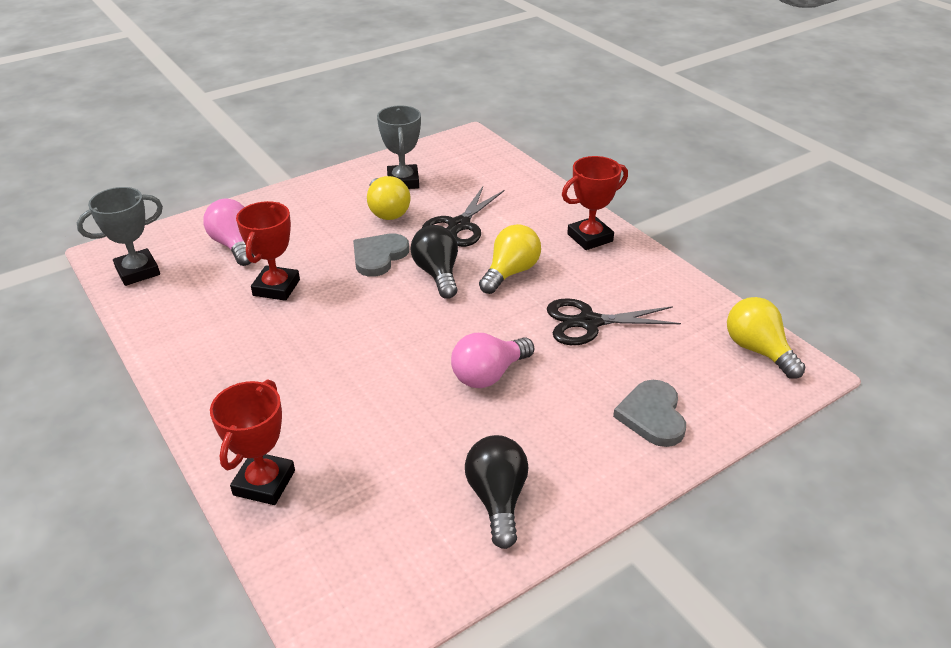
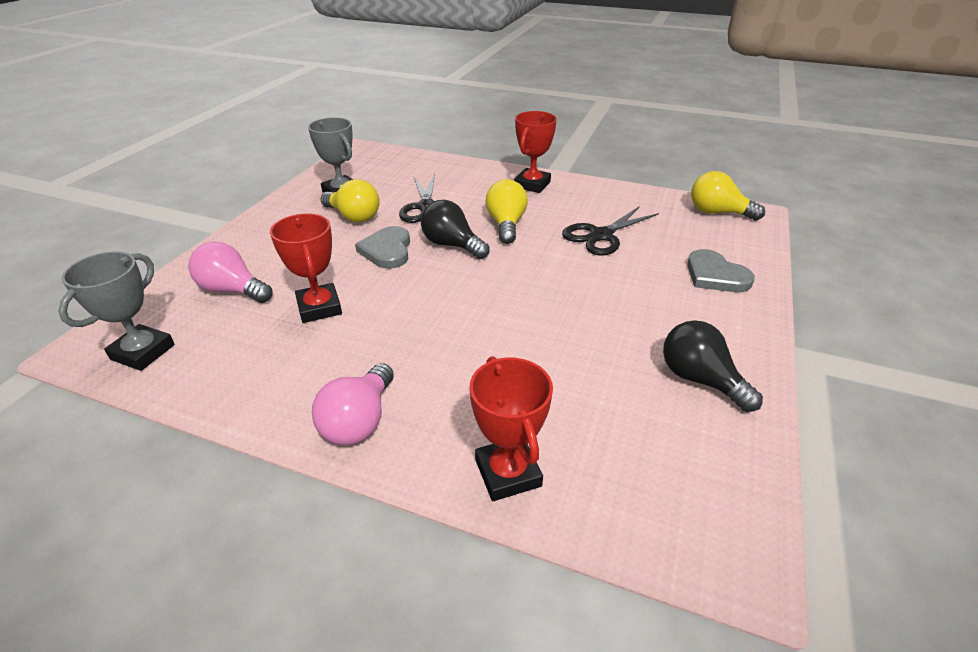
camera: 35 degrees left, 0 degrees up
pink light bulb [451,333,534,388] -> pink light bulb moved to [312,363,394,445]

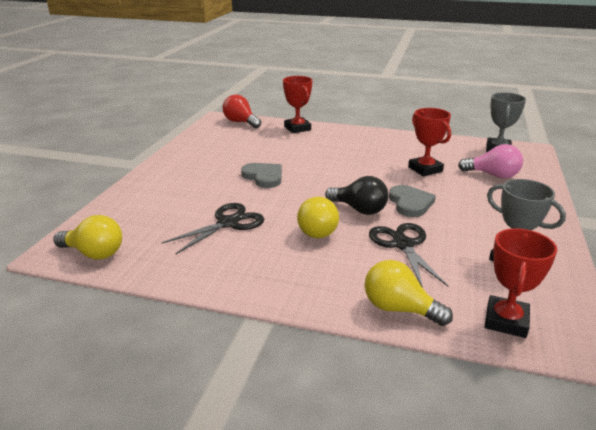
camera: 175 degrees right, 10 degrees down
pink light bulb [312,363,394,445] -> none
yellow light bulb [320,179,380,222] -> yellow light bulb moved to [365,260,453,326]
red trophy [514,111,557,193] -> red trophy moved to [485,228,557,338]
black light bulb [663,320,763,412] -> none
grey heart [687,249,755,292] -> grey heart moved to [241,163,282,188]
none -> red light bulb [223,94,261,128]

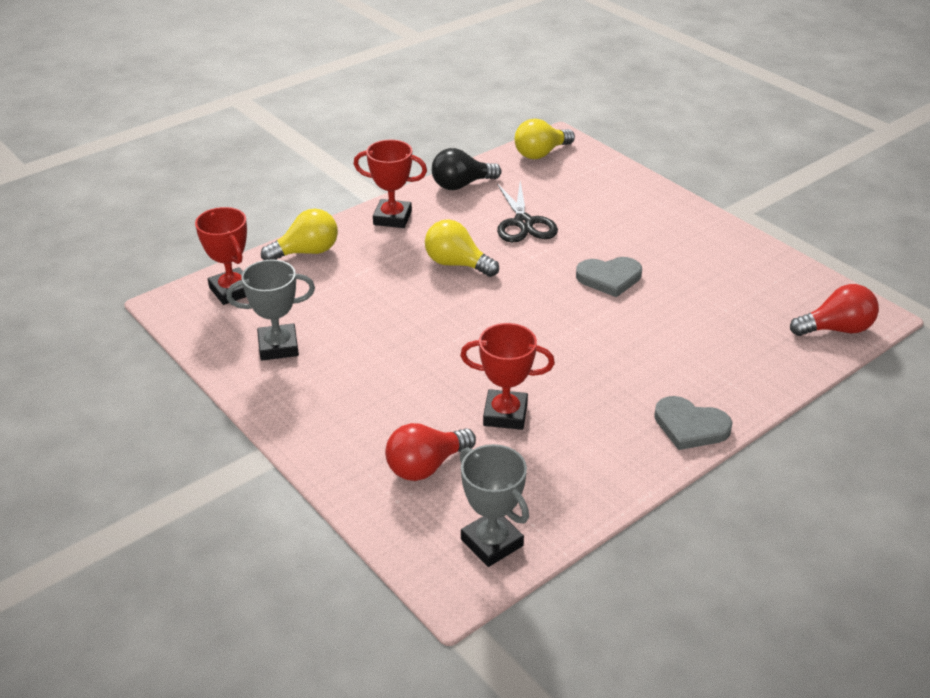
camera: 125 degrees right, 10 degrees up
red trophy [283,76,312,133] -> red trophy moved to [354,140,427,228]
black light bulb [325,176,388,215] -> black light bulb moved to [432,148,501,190]
black scissors [369,223,448,288] -> none
grey heart [389,185,436,217] -> grey heart moved to [654,396,733,450]
pink light bulb [458,144,523,178] -> red light bulb [385,423,476,481]

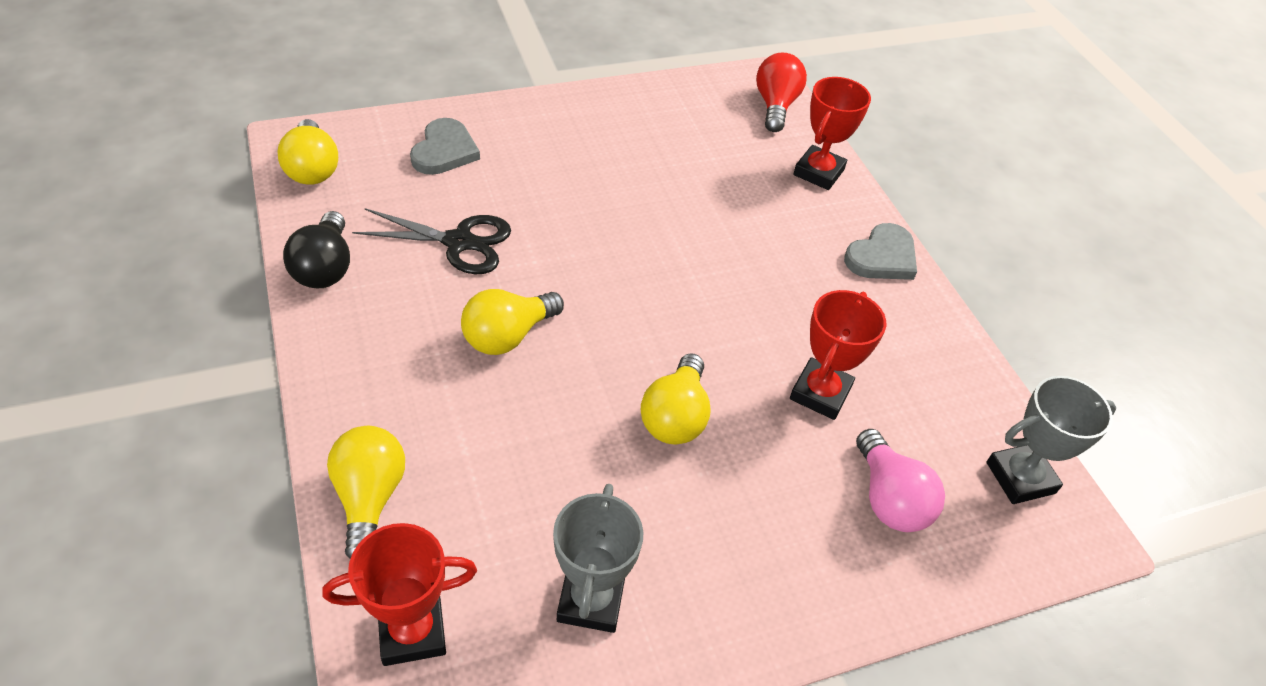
camera: 75 degrees left, 10 degrees up
red trophy [354,140,427,228] -> red trophy moved to [793,77,871,190]
red light bulb [385,423,476,481] -> pink light bulb [856,429,945,532]
grey heart [576,257,642,297] -> grey heart moved to [410,118,480,175]
none -> yellow light bulb [641,353,711,444]

